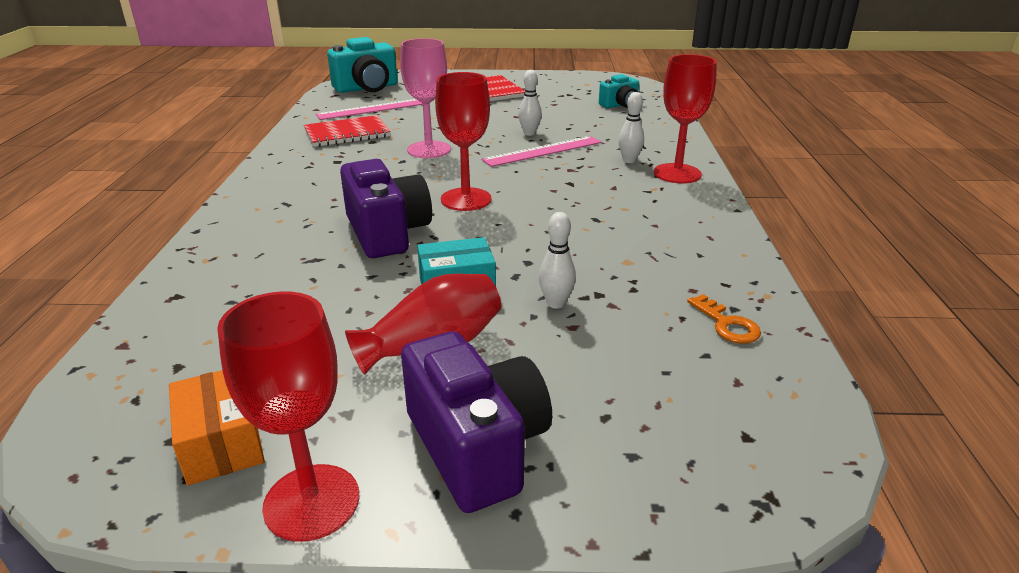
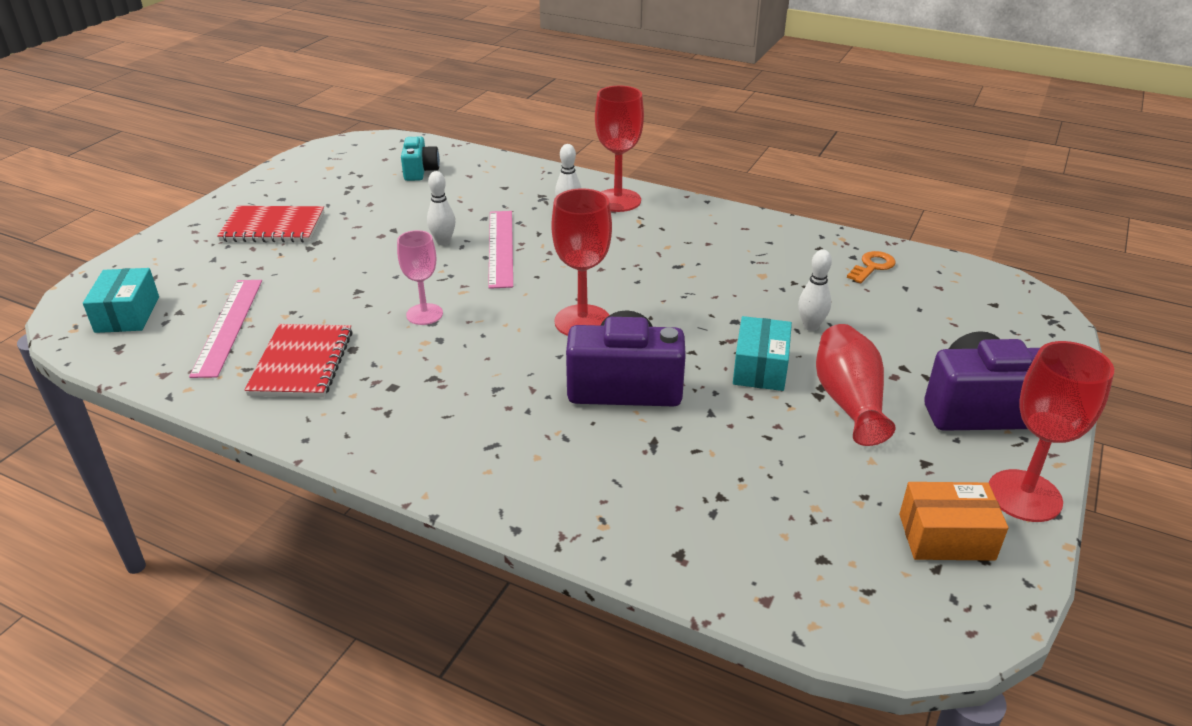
camera: 65 degrees left, 5 degrees up
turquoise camera [327,37,398,93] -> turquoise box [83,268,159,333]
pink goblet [400,38,451,158] -> pink goblet [397,230,443,325], size x0.65
orange key [687,294,761,344] -> orange key turned 45 degrees counterclockwise [847,251,896,283]

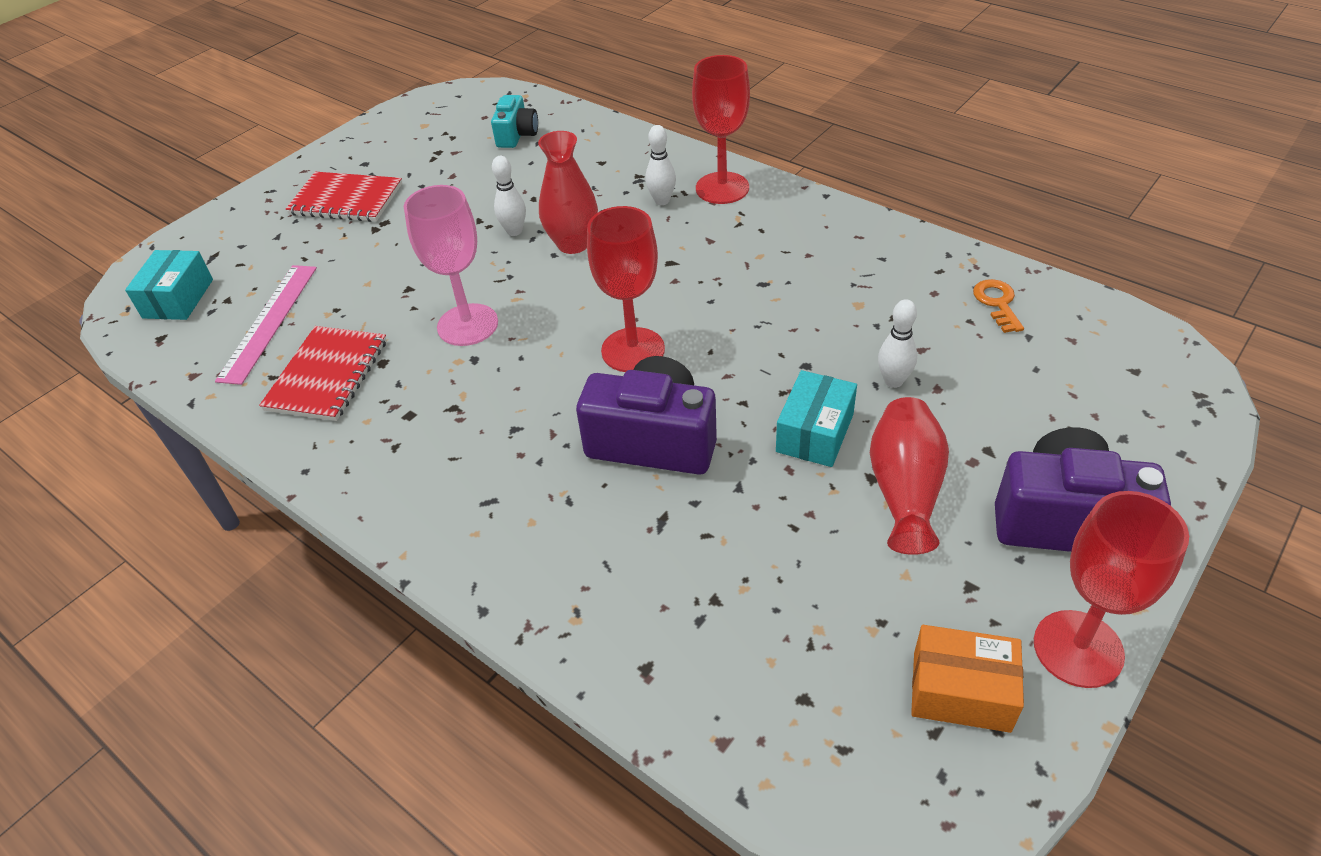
camera: 15 degrees right, 10 degrees up
pink goblet [397,230,443,325] -> pink goblet [404,185,498,346], size x1.53
pink ruler [488,211,513,289] -> red vase [538,131,598,254]
orange key [847,251,896,283] -> orange key turned 60 degrees counterclockwise [973,279,1024,333]

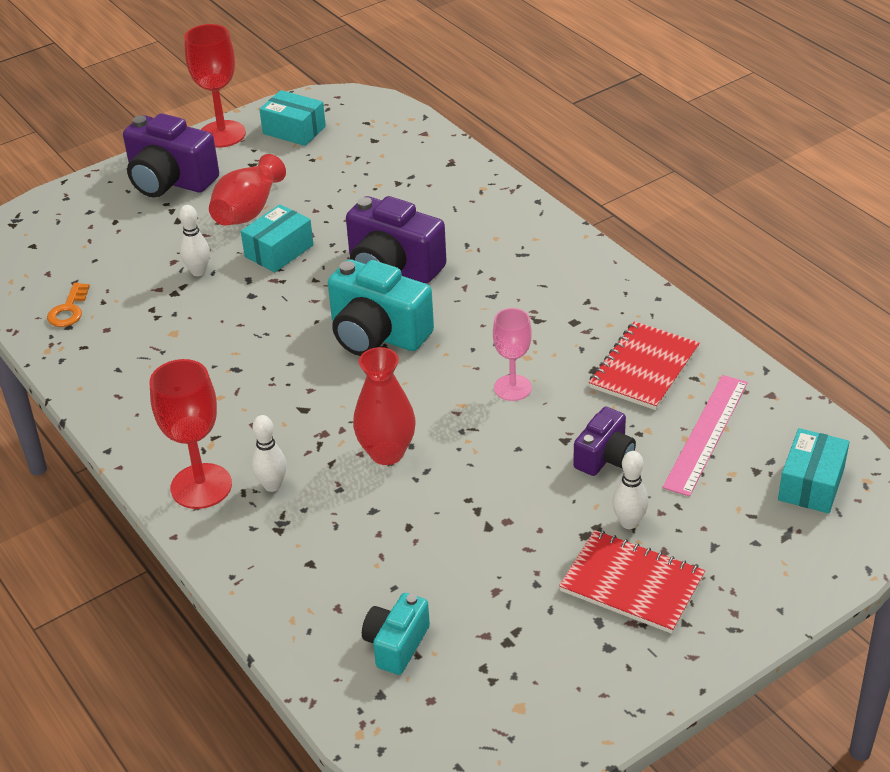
camera: 165 degrees left, 5 degrees down
pink goblet [404,185,498,346] -> pink goblet [493,308,532,401], size x0.65
white bowling pin [492,156,526,236] -> white bowling pin moved to [612,451,648,529]
red goblet [587,206,665,372] -> turquoise camera [328,259,434,356]
orange box [911,625,1024,733] -> turquoise box [259,90,326,146]
none -> purple camera [573,407,636,476]

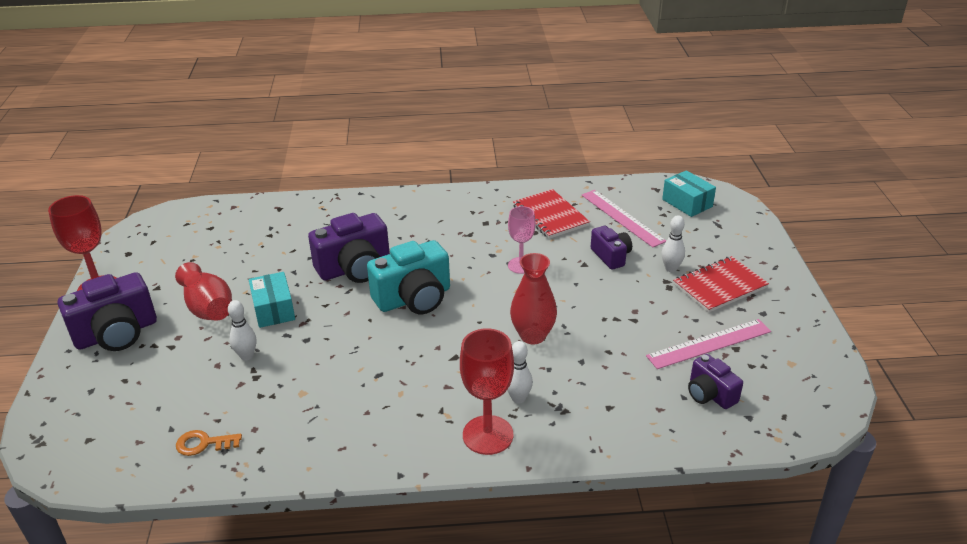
camera: 60 degrees left, 5 degrees down
orange key [47,283,90,327] -> orange key turned 135 degrees clockwise [176,430,242,456]
turquoise box [259,90,326,146] -> none
turquoise camera [362,593,430,675] -> purple camera [688,354,743,409]
none -> pink ruler [646,319,771,369]

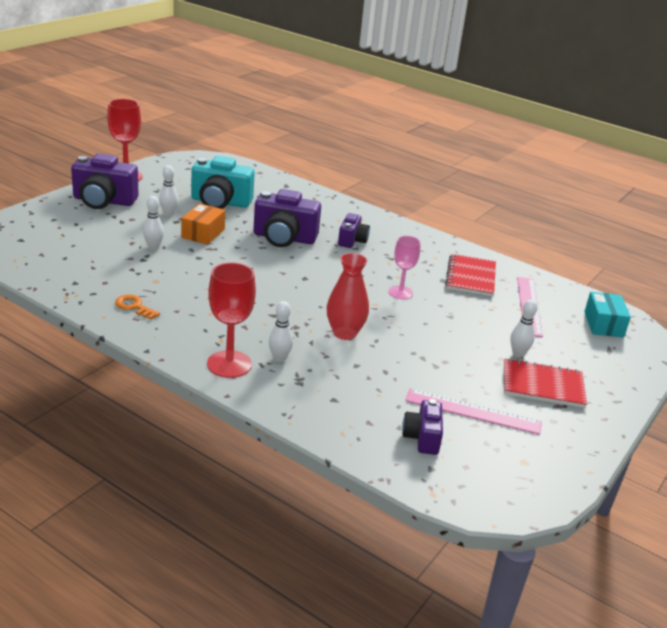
camera: 35 degrees right, 5 degrees down
red vase [175,262,232,321] -> white bowling pin [159,165,178,216]
orange key [176,430,242,456] -> orange key moved to [115,295,160,320]
turquoise box [249,272,295,328] -> orange box [181,203,225,245]
turquoise camera [367,240,450,314] -> turquoise camera moved to [191,156,255,209]
purple camera [591,226,632,270] -> purple camera moved to [338,213,370,248]

